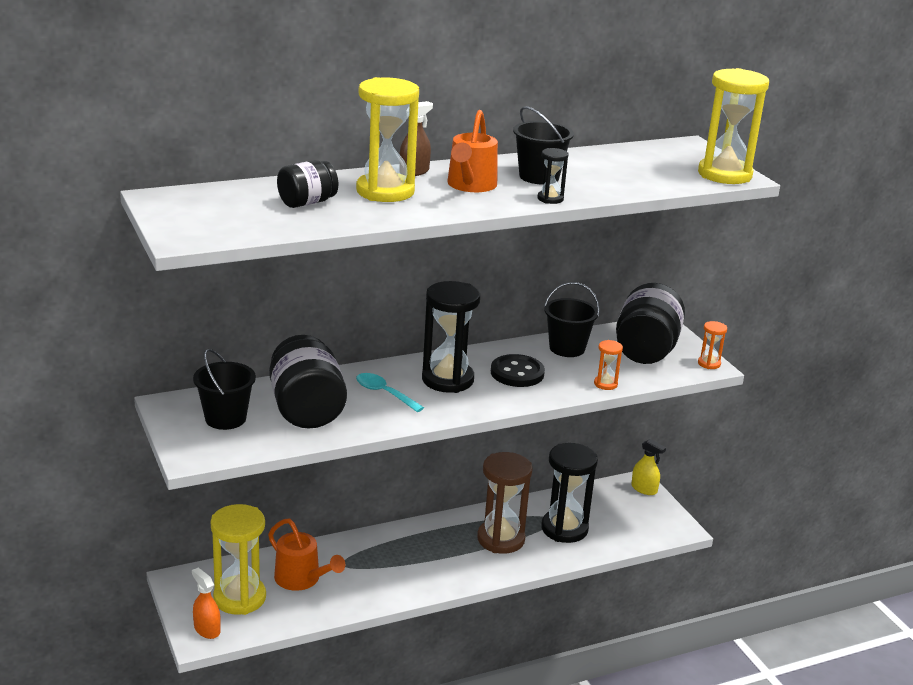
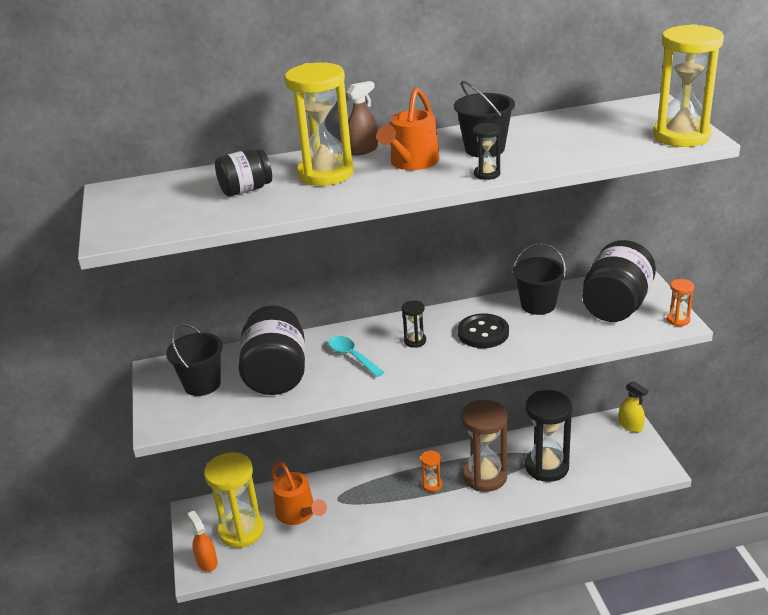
camera: 15 degrees right, 5 degrees up
black hourglass [422,281,480,393] -> black hourglass [401,300,426,348], size x0.46
orange hourglass [594,340,623,390] -> orange hourglass moved to [420,450,442,492]

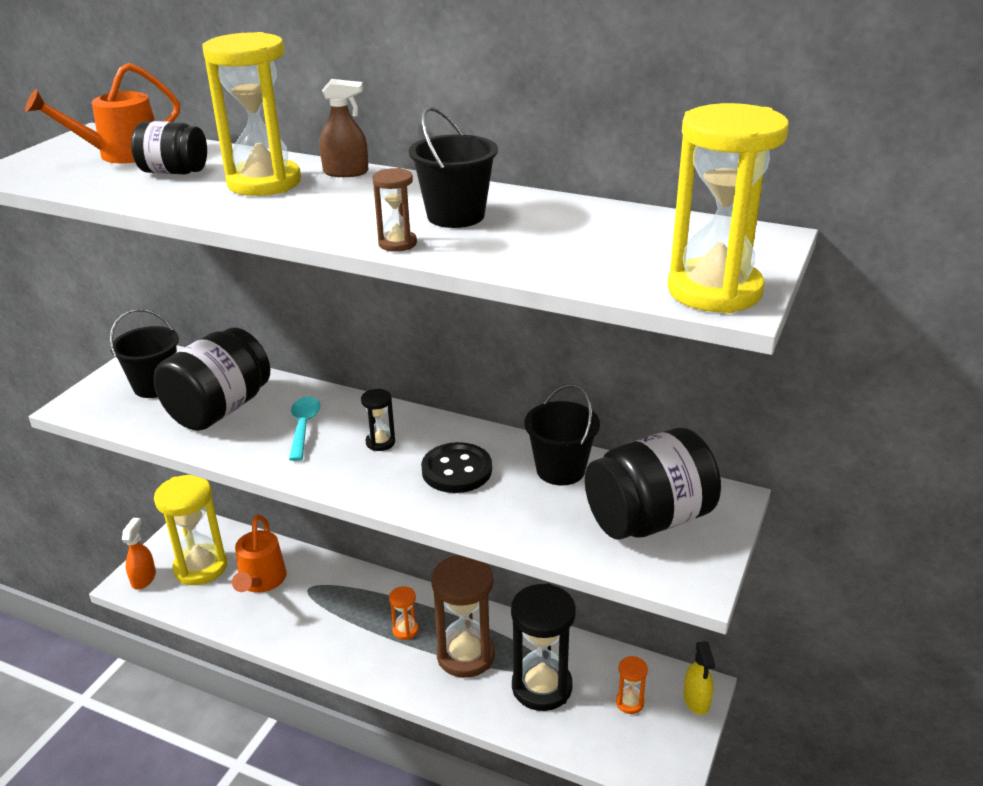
camera: 35 degrees right, 0 degrees up
orange watering can [377,87,440,170] -> orange watering can moved to [25,63,180,163]
black hourglass [473,123,501,180] -> brown hourglass [373,168,417,252]
orange hourglass [667,279,695,326] -> orange hourglass moved to [616,656,648,714]

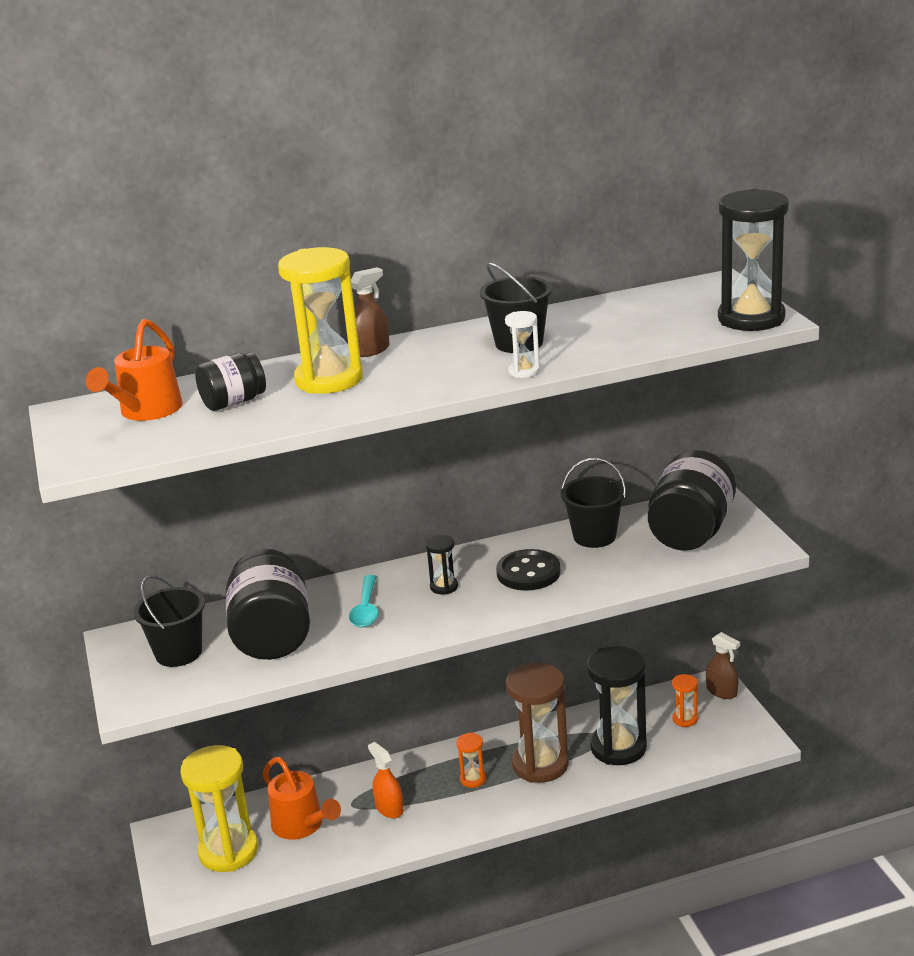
camera: 40 degrees left, 5 degrees down
orange spray bottle [122,518,156,590] -> orange spray bottle moved to [368,742,404,818]
turquoise spoon [289,397,320,461] -> turquoise spoon turned 135 degrees counterclockwise [349,575,378,627]
brown hourglass [373,168,417,252] -> white hourglass [505,311,540,378]
yellow hourglass [667,103,789,313] -> black hourglass [718,189,789,331]
yellow spray bottle [684,641,715,715] -> brown spray bottle [706,632,740,699]

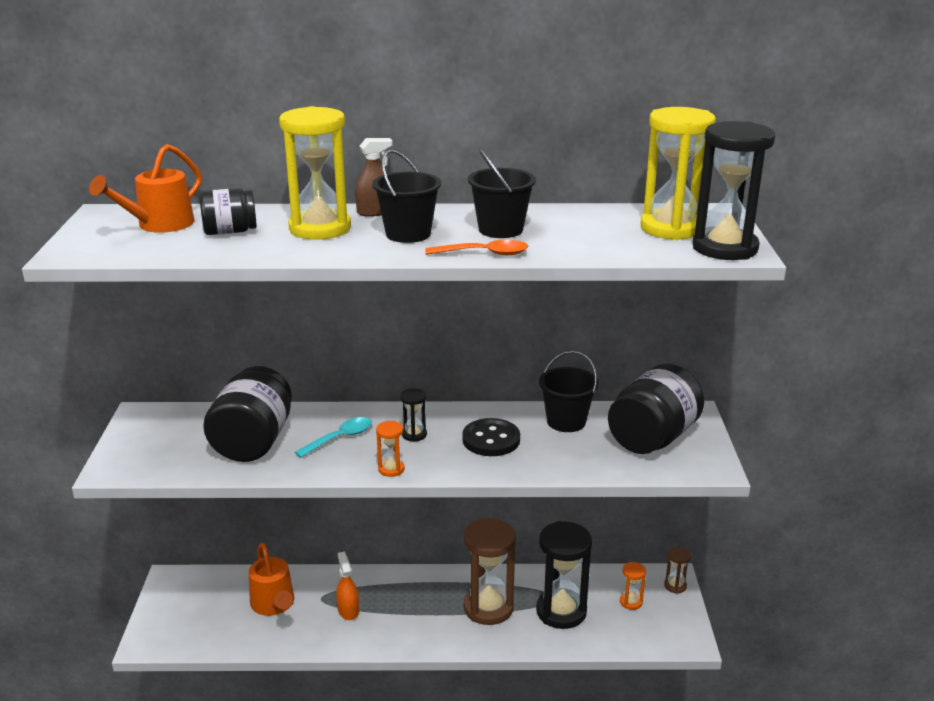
camera: 15 degrees right, 0 degrees up
black bucket [133,575,205,667] -> black bucket moved to [372,150,441,243]
yellow hourglass [180,745,258,872] -> yellow hourglass moved to [640,107,716,240]
turquoise spoon [349,575,378,627] -> turquoise spoon turned 150 degrees counterclockwise [295,417,372,458]
orange hourglass [456,733,486,788] -> orange hourglass moved to [376,421,405,477]
white hourglass [505,311,540,378] -> orange spoon [425,240,528,255]
brown spray bottle [706,632,740,699] -> brown hourglass [664,546,691,594]

